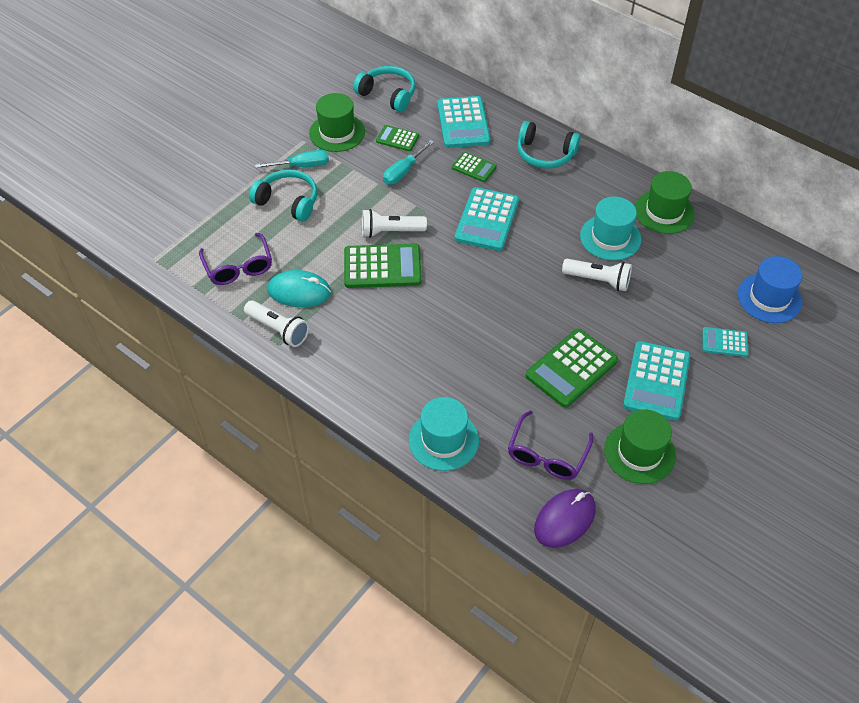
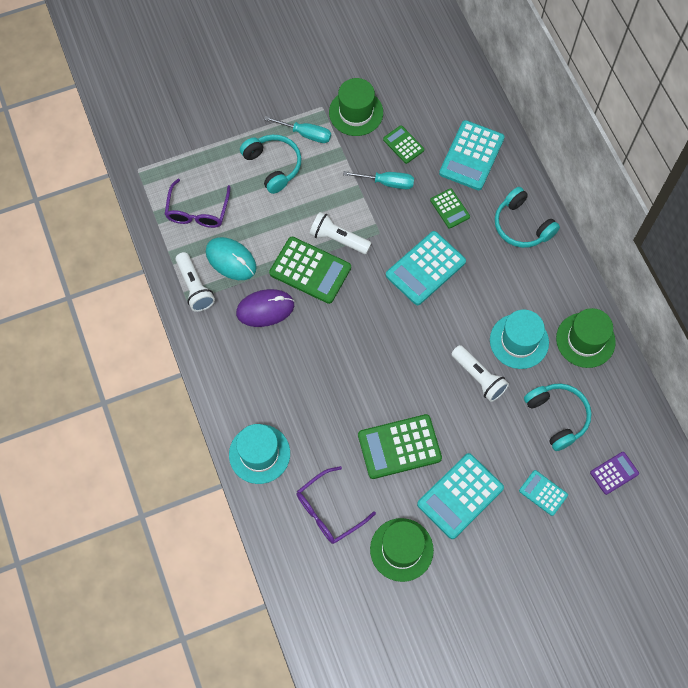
camera: 30 degrees right, 15 degrees up
turquoise headphones [353,66,415,112] -> turquoise headphones moved to [524,383,592,451]
turquoise screwdriver [383,140,434,185] -> turquoise screwdriver turned 150 degrees counterclockwise [343,171,414,189]
purple mouse [534,489,596,548] -> purple mouse moved to [236,289,294,327]
blue hat [737,256,803,323] -> purple calculator [590,452,639,495]

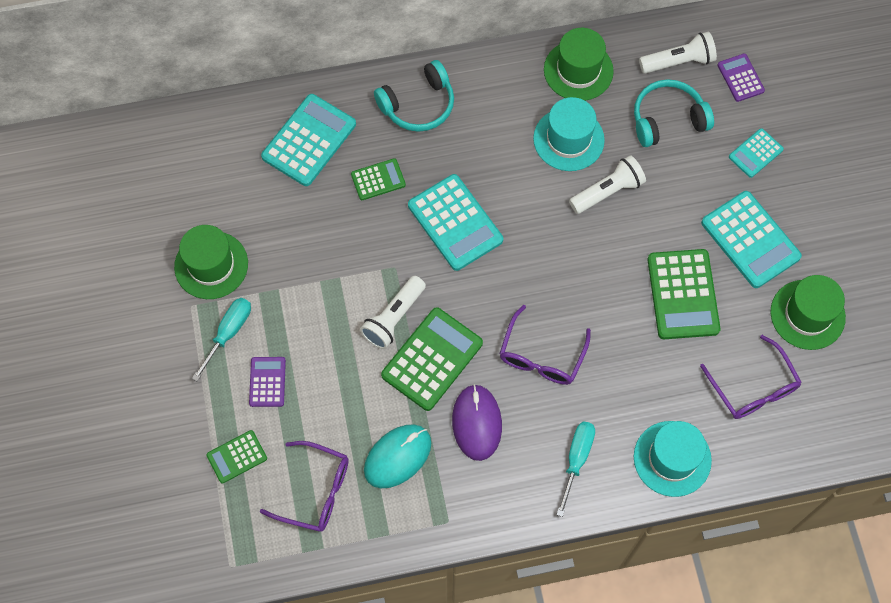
camera: 80 degrees left, 0 degrees up
white flashlight [176,252,215,312] -> white flashlight moved to [639,32,717,74]
turquoise headphones [240,135,302,194] -> purple calculator [249,357,286,407]
turquoise screwdriver [343,171,414,189] -> turquoise screwdriver moved to [557,421,595,517]
green calculator [383,125,424,164] -> green calculator moved to [206,430,267,483]
turquoise calculator [439,120,505,190] -> turquoise calculator turned 90 degrees counterclockwise [261,94,356,186]
none -> purple glasses [499,305,591,385]

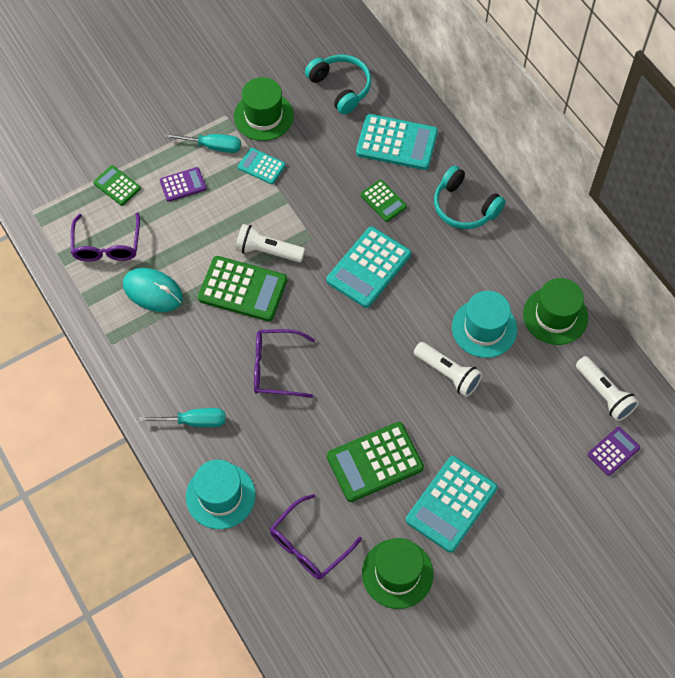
camera: 70 degrees right, 5 degrees down
purple mouse [452,384,502,461] -> none
turquoise headphones [634,79,714,147] -> turquoise headphones moved to [305,55,371,115]
turquoise calculator [729,128,784,178] -> turquoise calculator moved to [238,148,286,184]

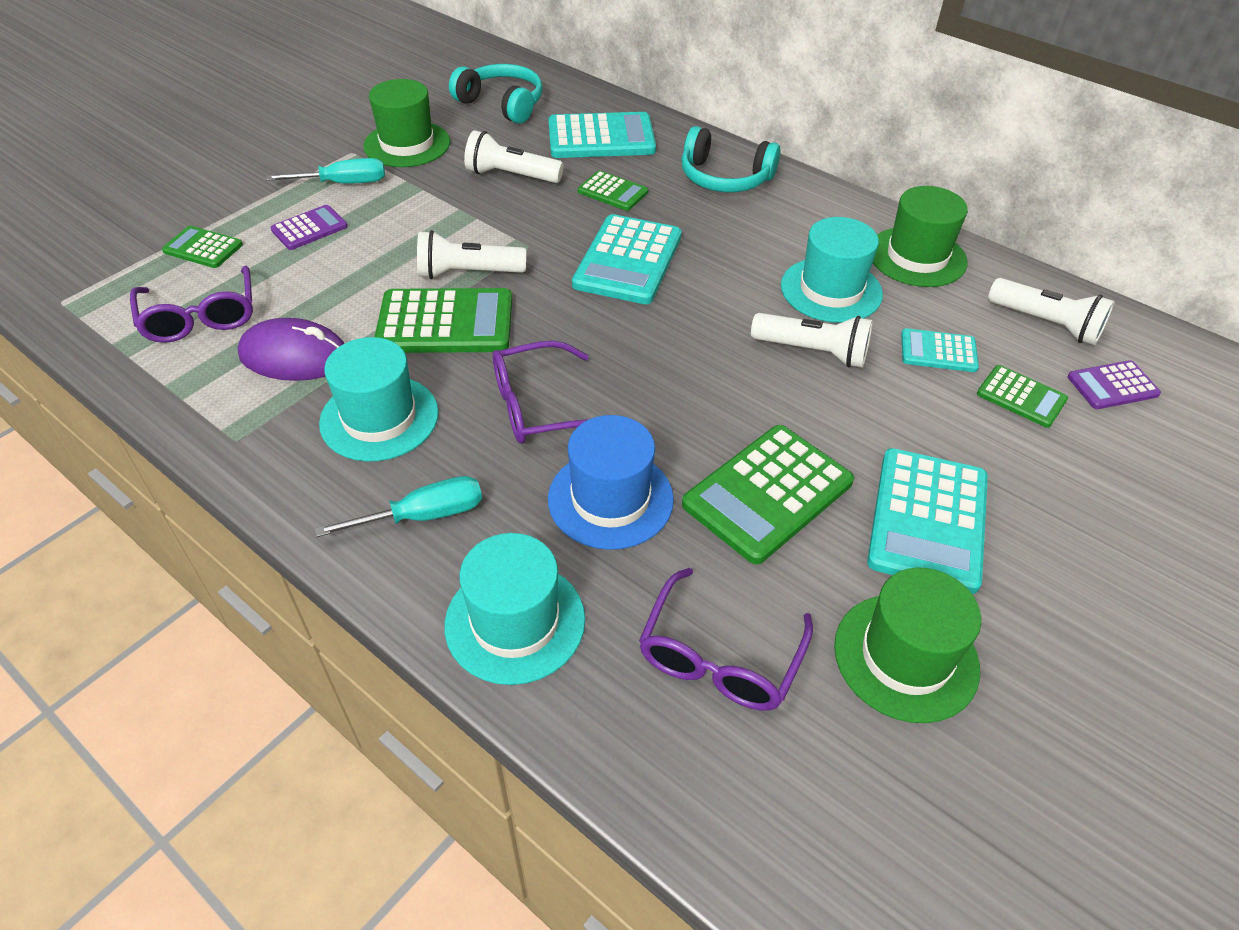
camera: 20 degrees left, 15 degrees down
turquoise mouse [123,268,183,312] -> purple mouse [237,318,345,381]
turquoise calculator [238,148,286,184] -> turquoise calculator moved to [901,328,979,372]
purple calculator [588,427,640,476] -> purple calculator turned 135 degrees counterclockwise [1068,360,1161,409]
none -> turquoise hat [319,337,439,462]
none -> white flashlight [464,130,564,183]
none -> blue hat [548,415,674,550]
none -> green calculator [977,365,1068,428]

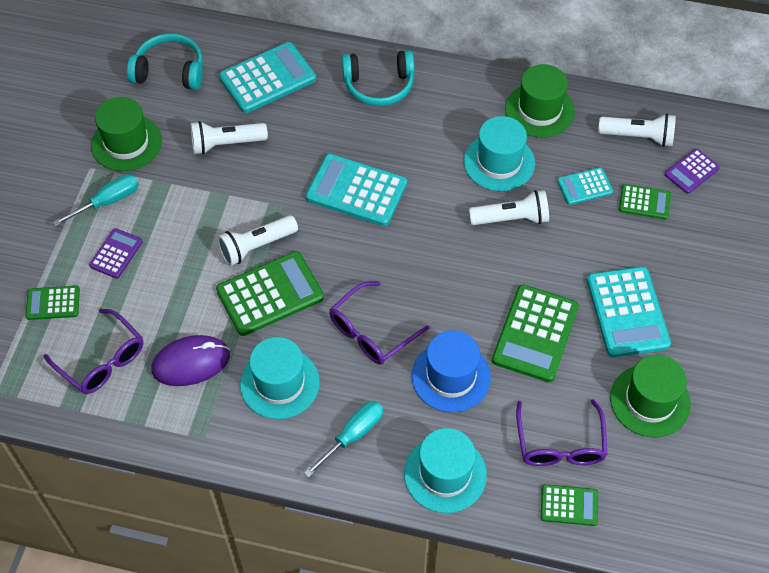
camera: 25 degrees left, 10 degrees up
turquoise calculator [572,214,682,304] -> turquoise calculator turned 120 degrees clockwise [306,154,407,226]
green calculator [578,171,648,211] -> green calculator moved to [541,484,598,526]

